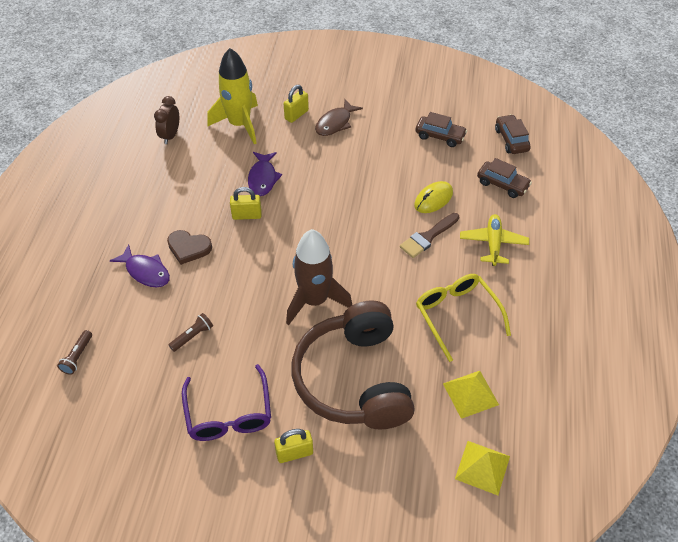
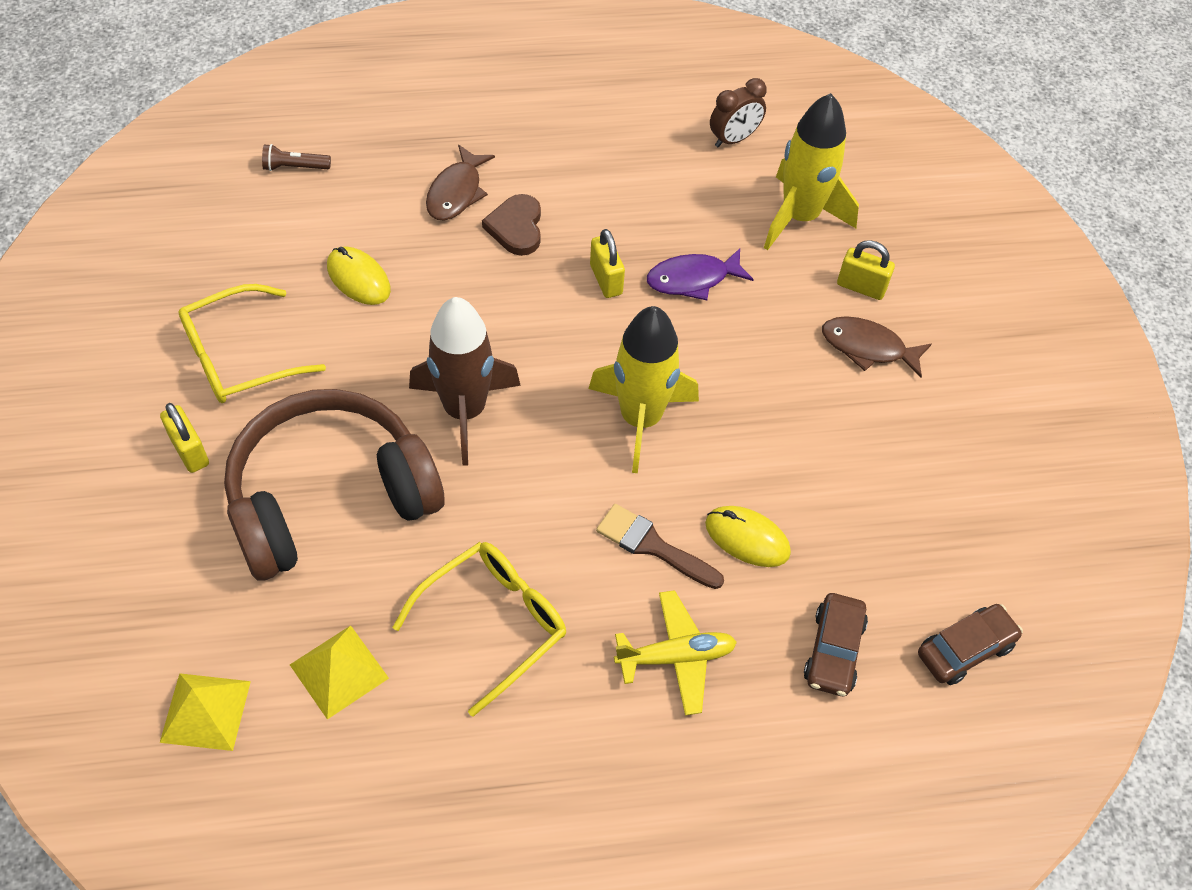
camera: 70 degrees right, 5 degrees up
purple fish [110,244,170,287] -> brown fish [426,145,495,221]
brown clock [154,96,179,144] -> brown clock turned 150 degrees clockwise [710,78,767,147]
brown flashlight [169,313,213,352] -> yellow mouse [327,246,391,305]
purple glasses [182,364,271,441] -> yellow glasses [179,284,326,403]
brown car [416,112,467,147] -> none
none -> yellow rocket [589,306,699,473]

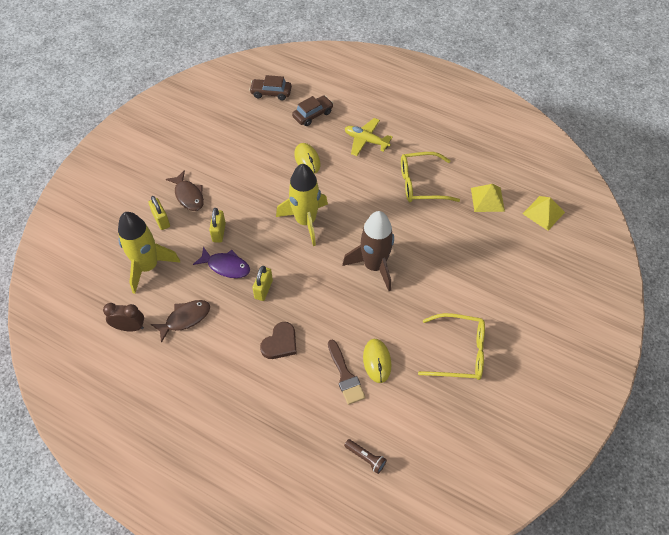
camera: 140 degrees left, 0 degrees up
yellow padlock [160,403,209,473] -> yellow padlock moved to [209,208,226,243]
brown headphones [224,389,444,581] -> none
brown fish [426,145,495,221] -> brown fish moved to [151,300,210,343]
brown brush [596,504,724,589] -> brown brush moved to [328,340,366,405]

